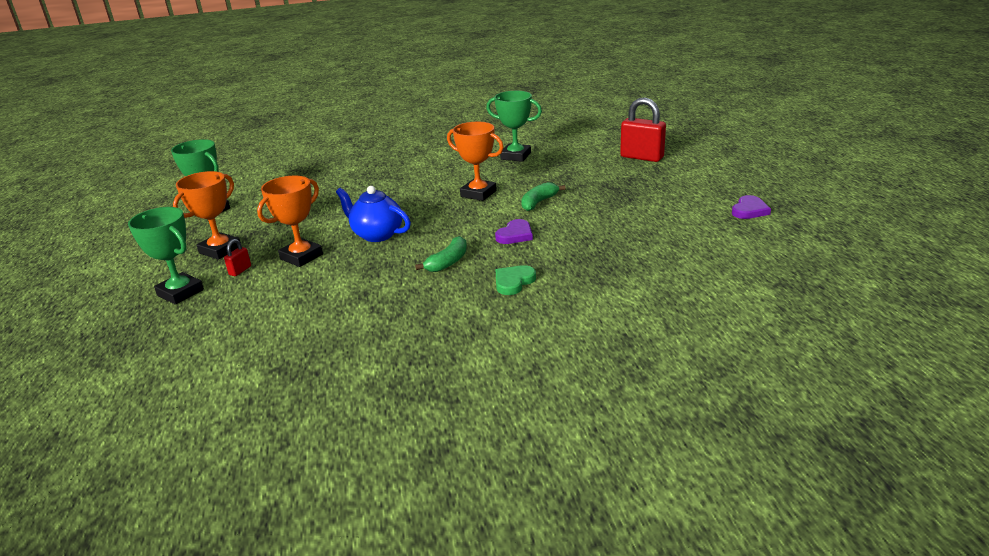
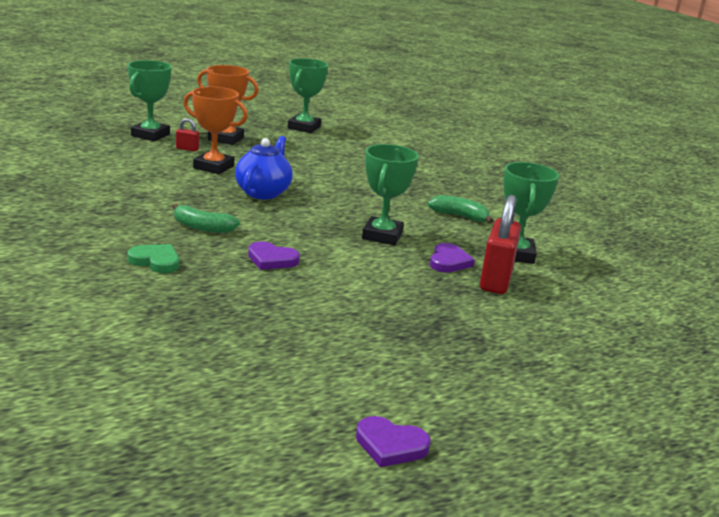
camera: 70 degrees right, 5 degrees down
orange trophy [447,122,504,201] -> green trophy [362,144,419,245]
green banana [521,182,566,211] -> green banana moved to [428,195,494,223]
red padlock [620,97,666,162] -> red padlock moved to [480,195,521,294]
none -> purple heart [430,243,475,273]

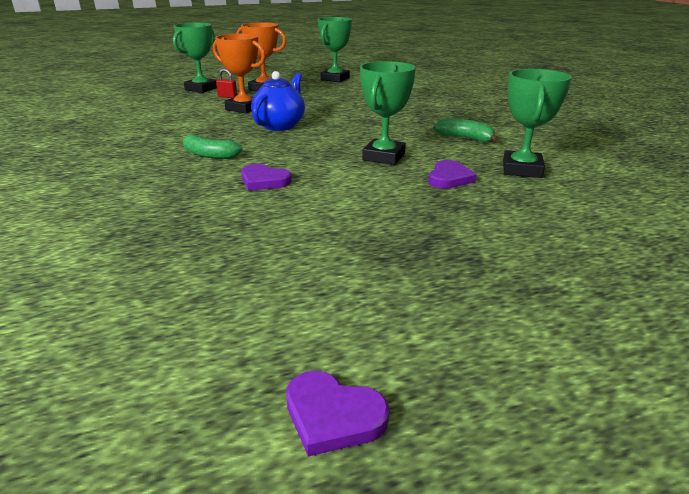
camera: 10 degrees right, 5 degrees up
green heart [127,244,179,273] -> none
red padlock [480,195,521,294] -> none

